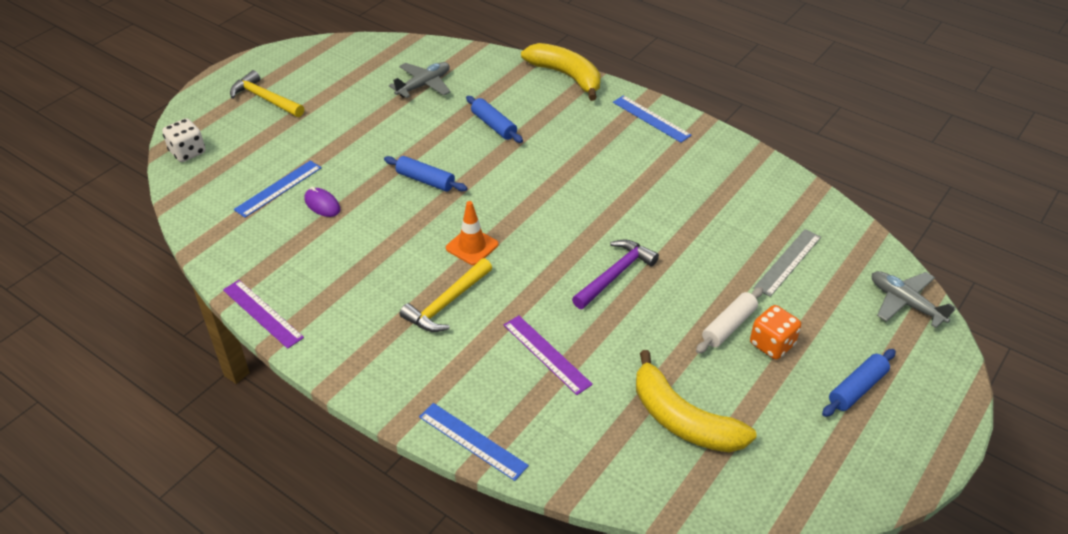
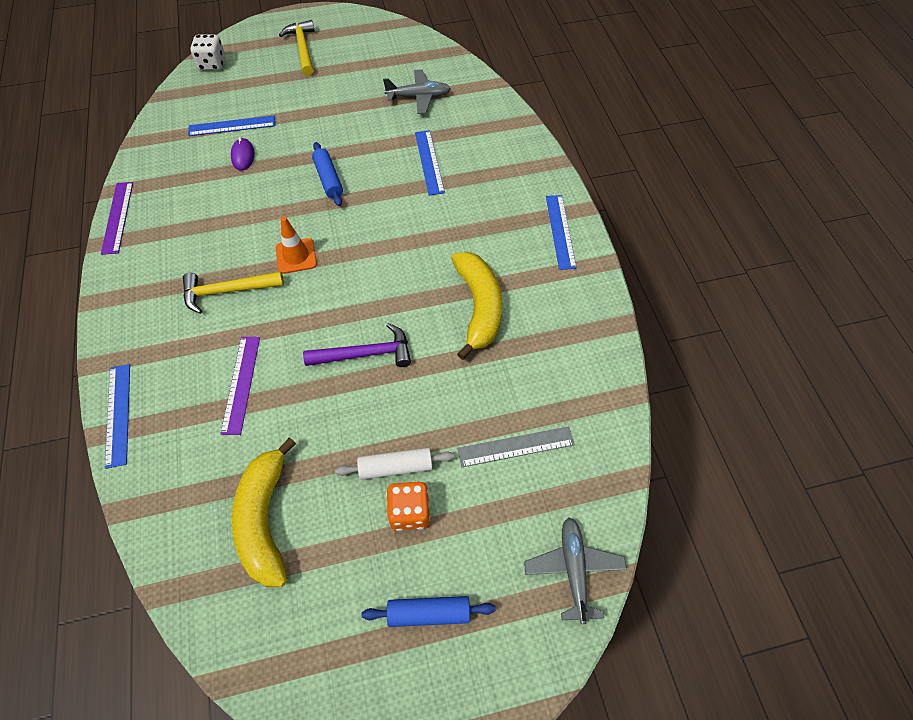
camera: 40 degrees right, 15 degrees up
blue rolling pin [466,96,523,143] -> blue ruler [415,130,445,195]
yellow banana [521,43,601,101] -> yellow banana moved to [451,252,502,360]

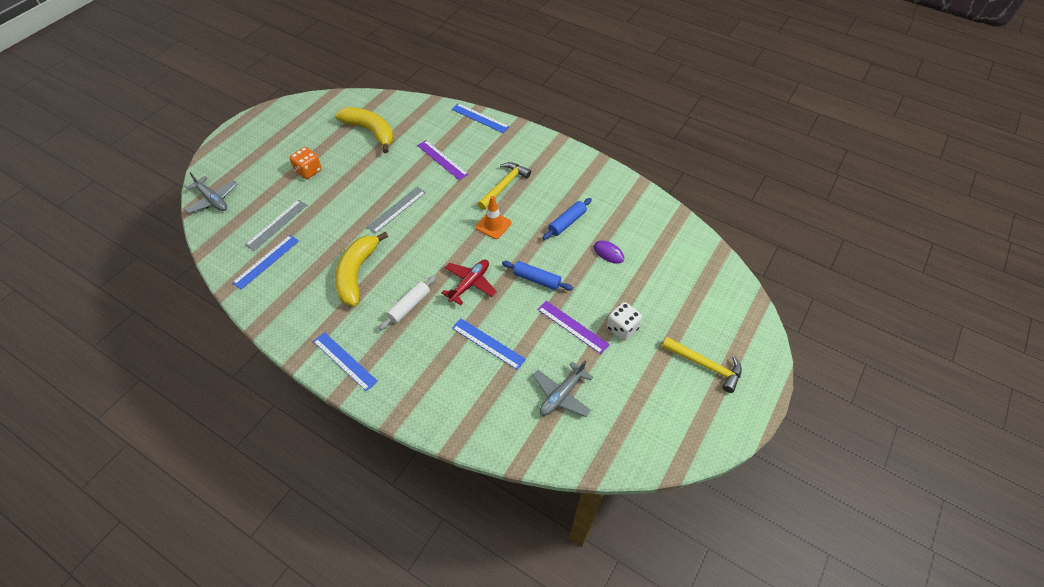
camera: 135 degrees right, 5 degrees down
purple ruler [101,182,133,255] -> purple ruler moved to [537,301,610,354]
blue ruler [188,115,275,136] -> blue ruler moved to [232,235,299,290]
white dice [190,35,225,70] -> white dice moved to [607,302,642,340]
purple hammer [303,323,411,367] -> grey ruler [366,187,426,234]
white rolling pin [335,448,454,480] -> white rolling pin moved to [379,276,436,330]
blue rolling pin [362,596,495,627] -> blue rolling pin moved to [543,198,592,240]
yellow banana [451,252,502,360] -> yellow banana turned 60 degrees clockwise [335,232,388,306]
none -> red plane [441,260,497,305]

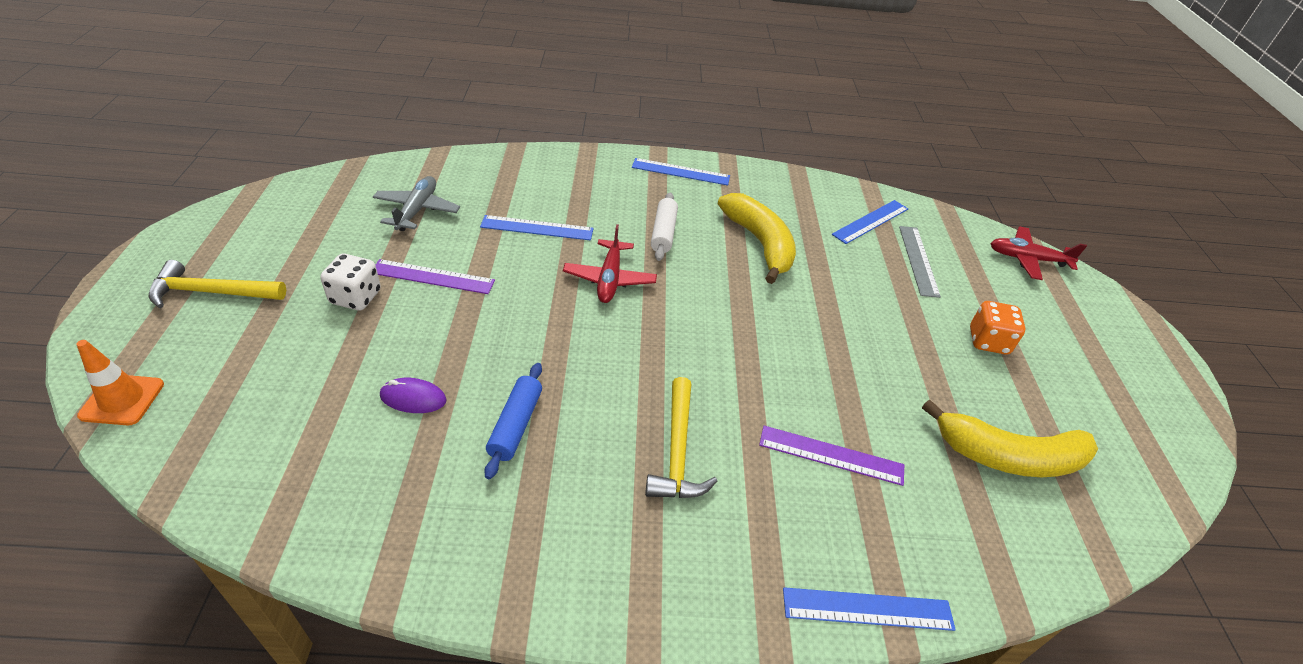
camera: 145 degrees right, 10 degrees down
grey plane [184,172,237,214] -> red plane [990,226,1087,280]
blue ruler [232,235,299,290] -> blue ruler turned 45 degrees clockwise [832,200,908,244]
grey ruler [366,187,426,234] -> none
orange traffic cone [476,196,512,239] -> orange traffic cone moved to [76,340,164,425]
blue rolling pin [502,261,573,291] -> none

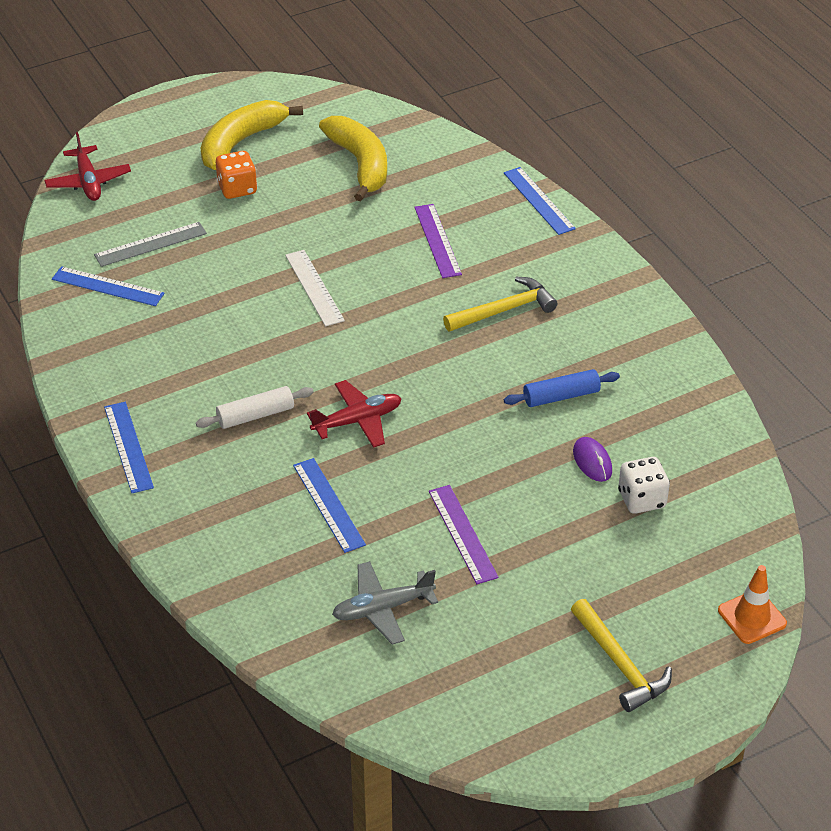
camera: 115 degrees left, 0 degrees up
white dice [321,254,381,310] -> white dice moved to [618,457,670,514]
yellow banana [718,193,796,284] -> yellow banana moved to [200,100,303,170]
none -> white ruler [285,250,345,327]

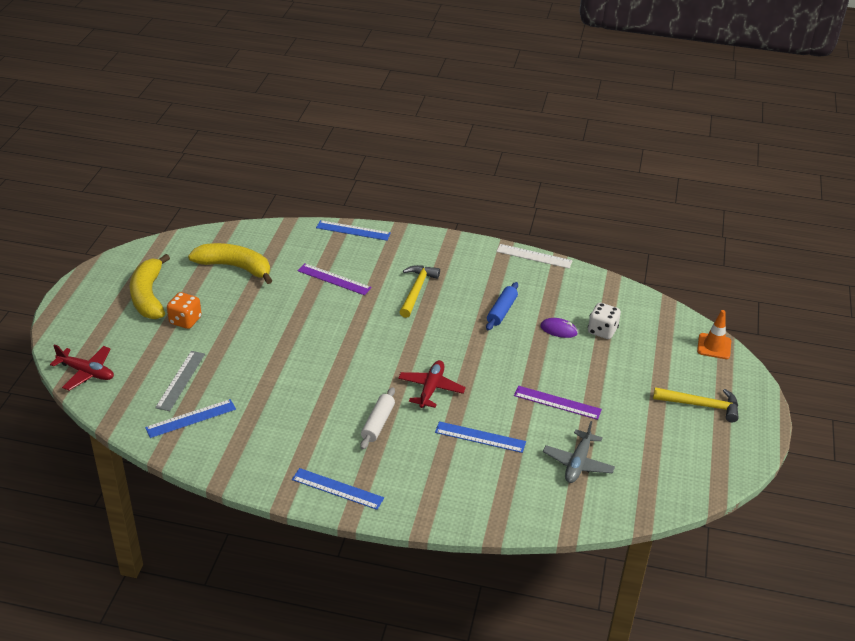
camera: 50 degrees left, 5 degrees down
white ruler [285,250,345,327] -> white ruler moved to [496,244,573,269]

